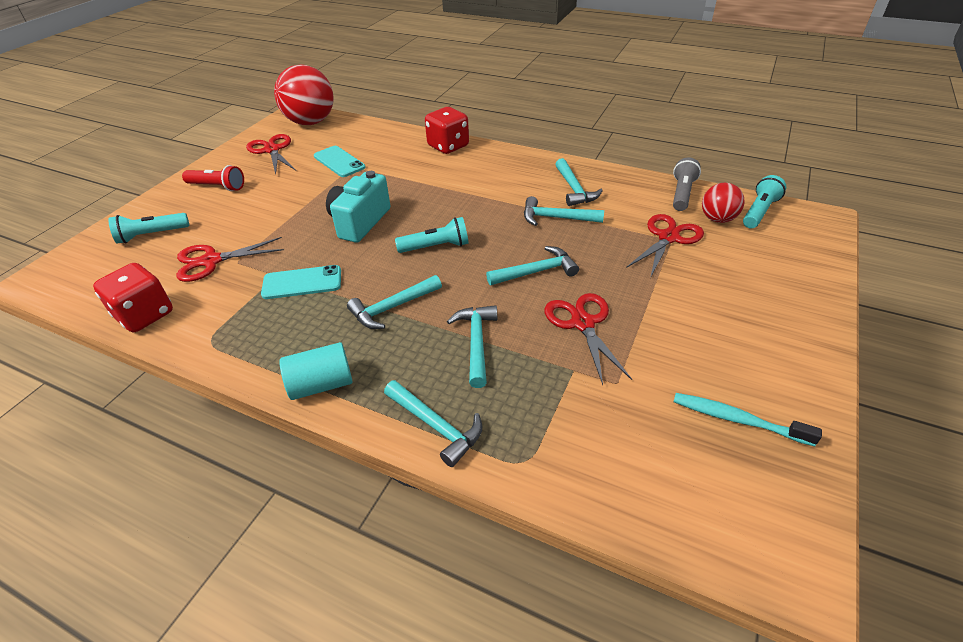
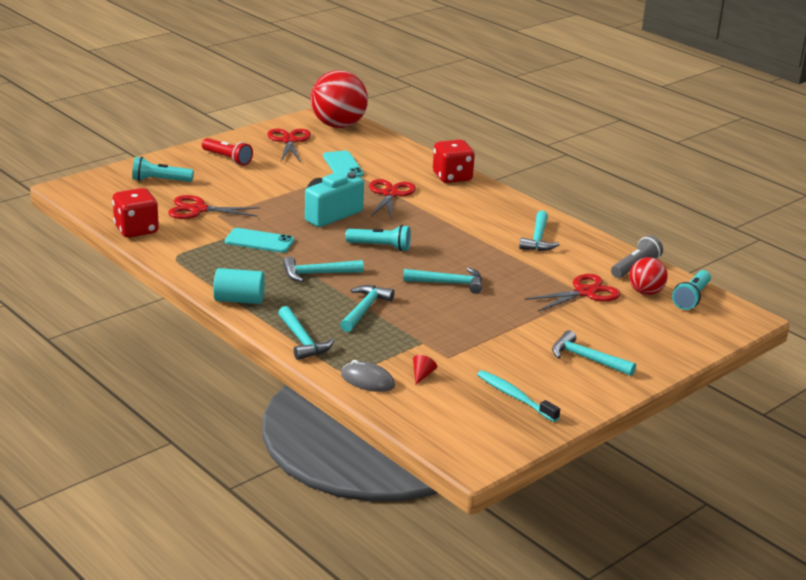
camera: 20 degrees right, 15 degrees down
turquoise hammer [524,196,604,226] -> turquoise hammer moved to [552,330,636,376]
red scissors [544,293,632,385] -> red scissors moved to [369,179,416,220]
turquoise flashlight [743,175,786,228] -> turquoise flashlight turned 150 degrees clockwise [672,270,711,310]
none -> grey mouse [341,360,395,392]
none -> red cone [413,355,437,384]

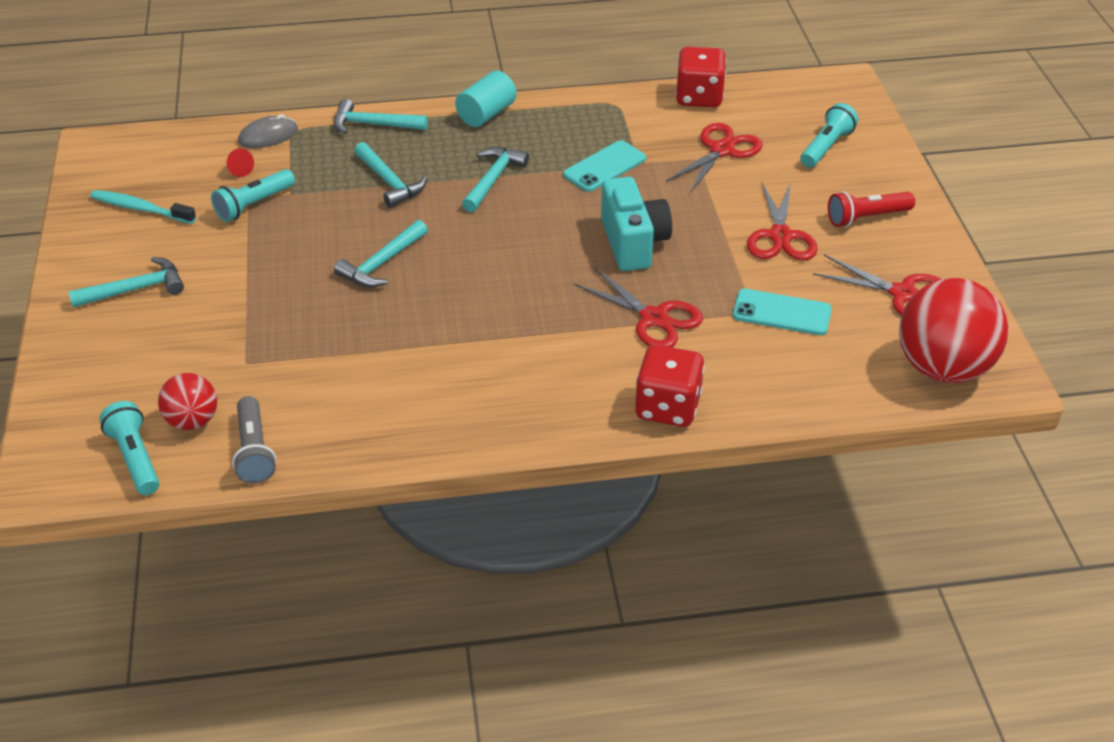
camera: 125 degrees right, 15 degrees up
turquoise flashlight [345,225,411,251] -> turquoise flashlight moved to [211,169,295,222]
turquoise toothbrush [477,370,560,422] -> turquoise toothbrush turned 150 degrees counterclockwise [90,190,196,224]
turquoise hammer [519,211,559,251] -> none
red scissors [524,274,621,311] -> red scissors moved to [747,182,818,260]

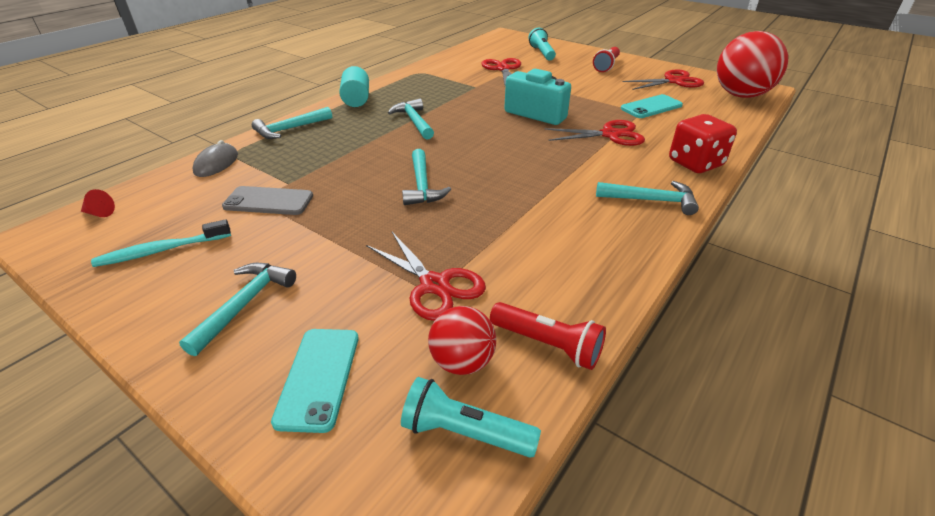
camera: 45 degrees left, 5 degrees down
turquoise flashlight [211,169,295,222] -> grey phone [222,186,313,215]
red cone [227,148,254,177] -> red cone moved to [81,189,115,217]
grey flashlight [232,396,276,484] -> red flashlight [490,302,606,370]
turquoise hammer [354,142,427,208] -> turquoise hammer moved to [596,181,699,215]
turquoise phone [563,140,646,192] -> turquoise phone moved to [271,329,358,433]
red dice [675,47,726,107] -> none
red scissors [747,182,818,260] -> red scissors moved to [366,232,486,321]

